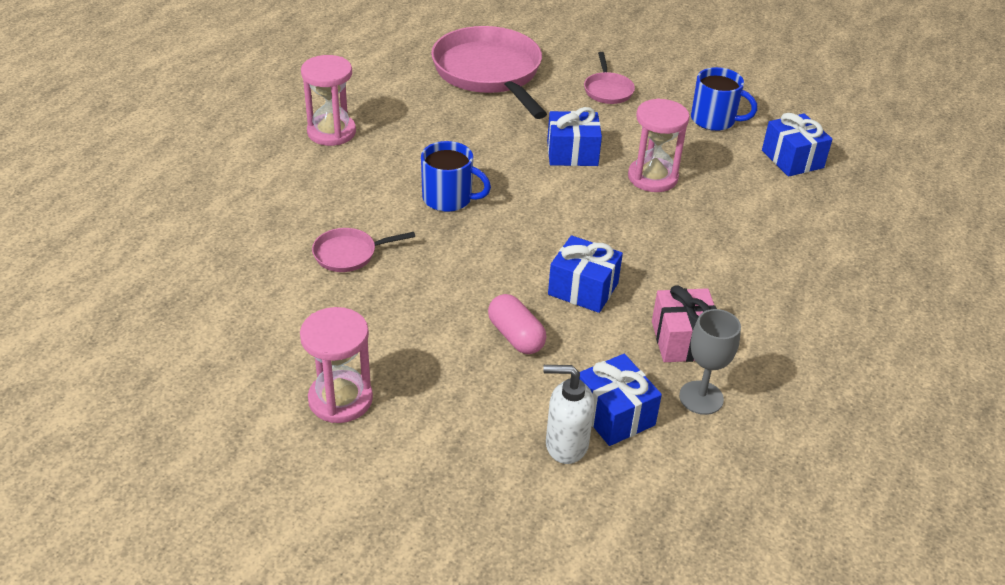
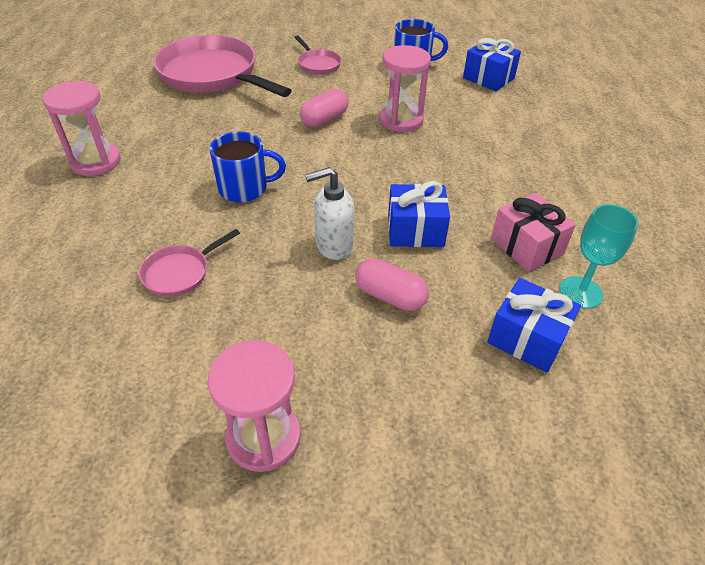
camera: 25 degrees left, 5 degrees up
white soap dispenser [543,365,594,464] -> white soap dispenser moved to [305,167,354,260]
blue gift [547,107,602,166] -> pink capsule [300,89,349,127]
grey goblet [679,309,741,415] -> turquoise goblet [560,204,638,309]

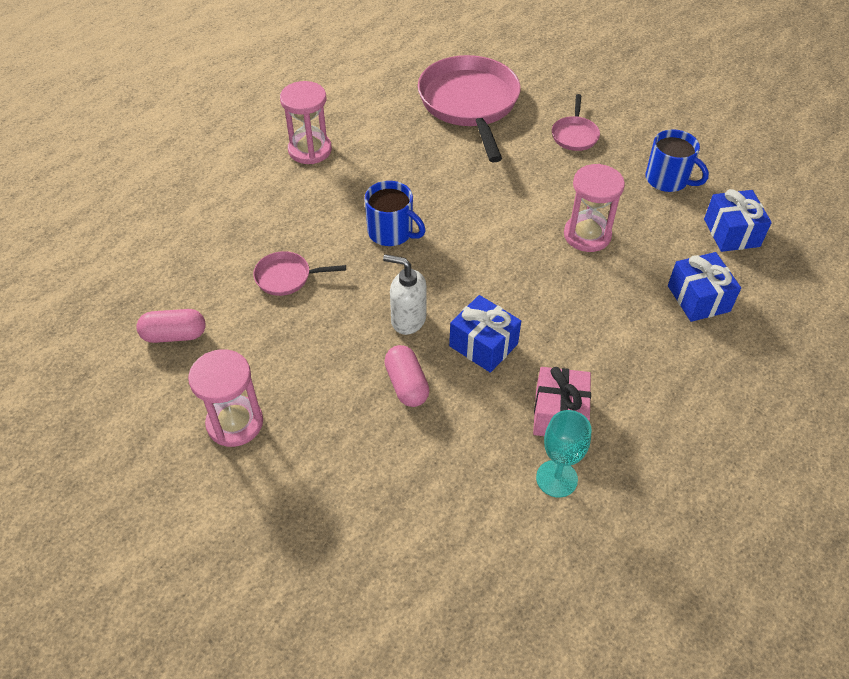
camera: 40 degrees right, 5 degrees up
pink capsule [300,89,349,127] -> pink capsule moved to [136,309,206,343]
blue gift [487,278,581,372] -> blue gift moved to [668,252,741,322]

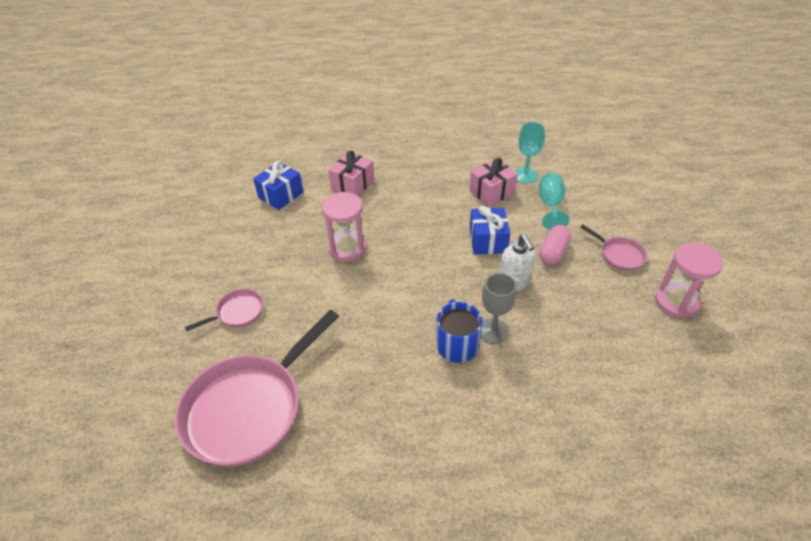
camera: 130 degrees left, 5 degrees down
pink capsule [136,309,206,343] -> none
pink pan [253,251,346,296] -> pink pan moved to [580,225,647,271]
pink hourglass [280,81,332,164] -> none
blue mug [645,129,709,192] -> none
blue gift [668,252,741,322] -> pink gift [329,150,374,196]
none -> grey goblet [480,273,516,344]
none -> turquoise goblet [539,173,569,230]

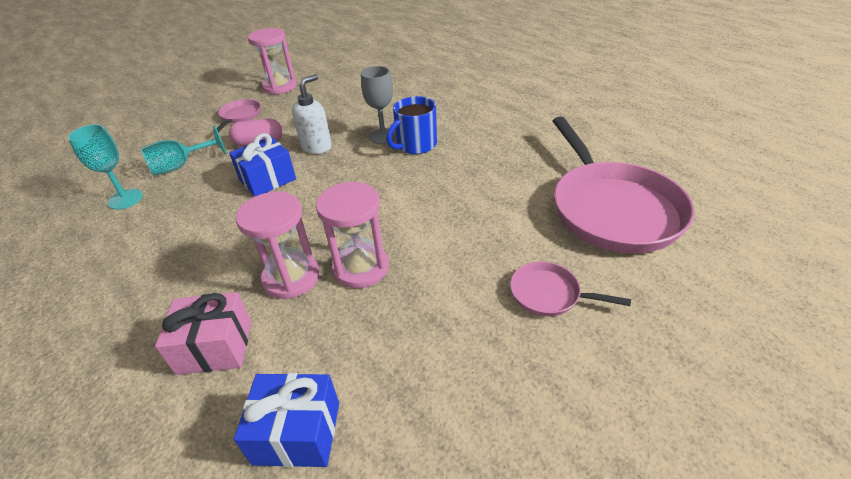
camera: 125 degrees left, 5 degrees down
pink pan [175,310,339,467] -> pink pan turned 75 degrees clockwise [553,117,695,253]
pink gift [469,158,518,207] -> none
none -> pink hourglass [236,192,320,299]

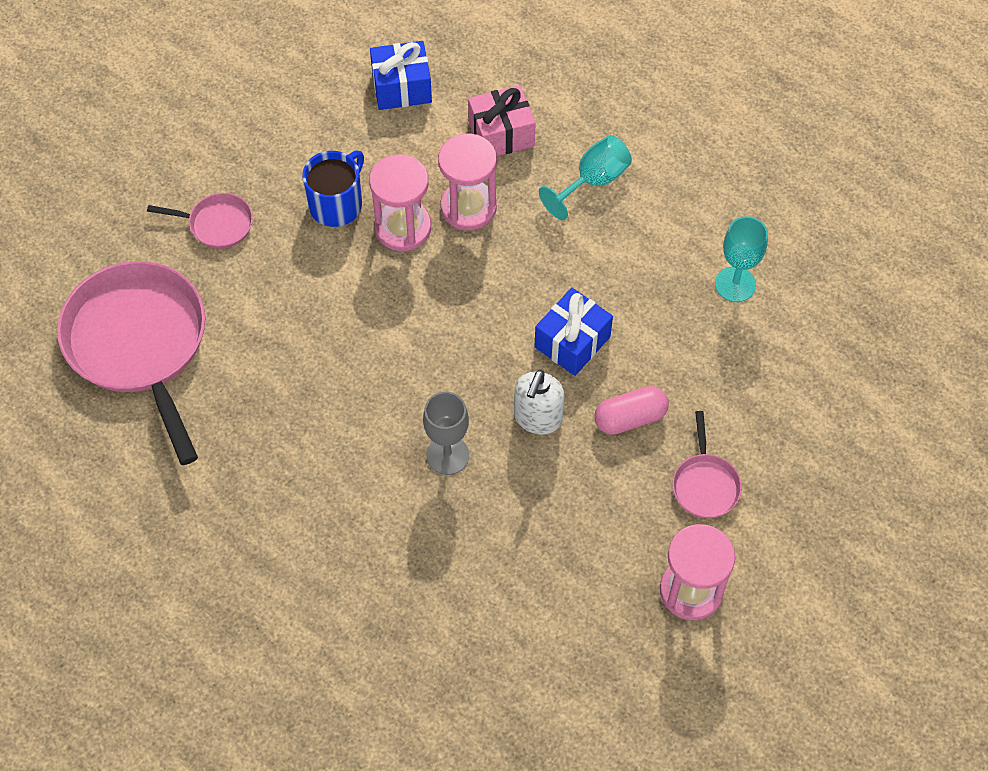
camera: 165 degrees right, 20 degrees up
turquoise goblet [141,125,226,176] -> turquoise goblet moved to [539,135,632,220]
blue mug [386,96,437,154] -> blue mug moved to [302,151,364,227]

